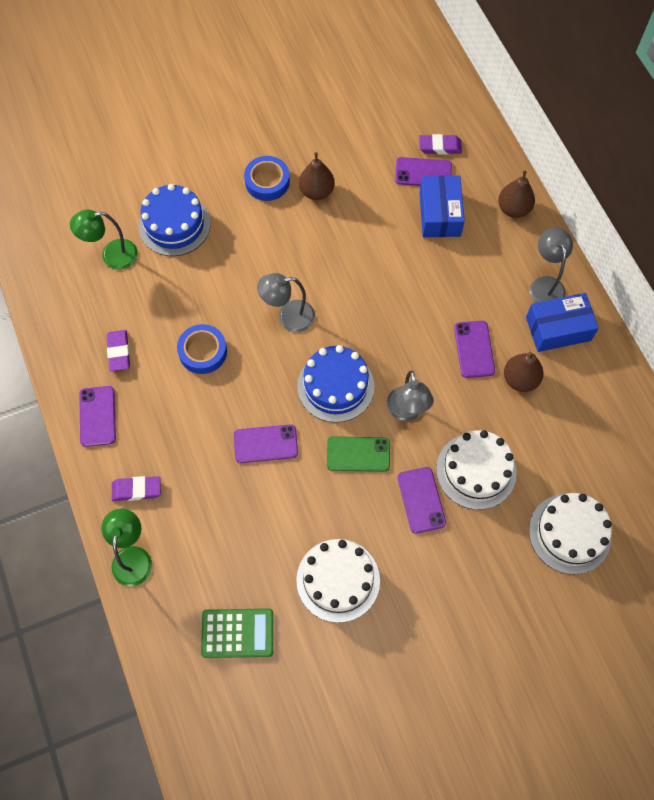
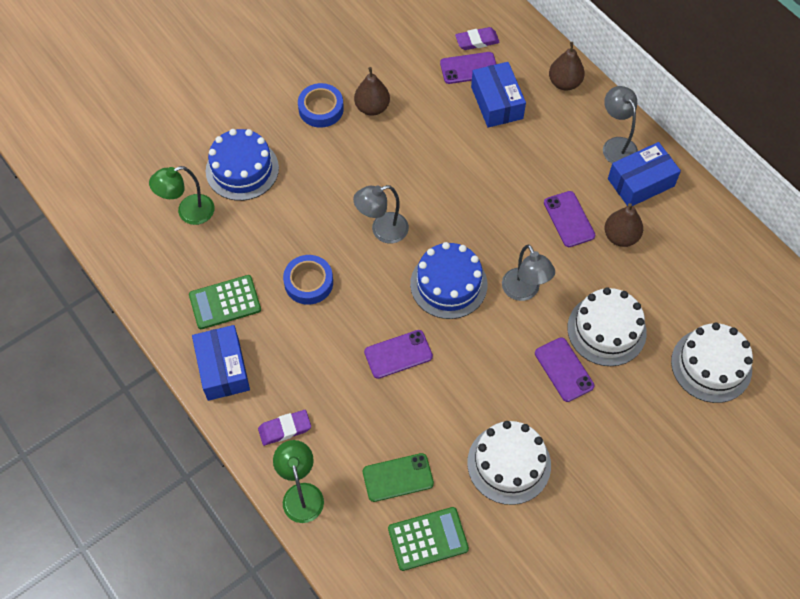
camera: 15 degrees left, 5 degrees down
purple phone [79,386,116,447] -> blue box [192,325,250,401]
purple eraser [107,330,130,371] -> green calculator [189,275,261,329]
green phone [327,436,390,472] -> green phone moved to [363,453,434,502]

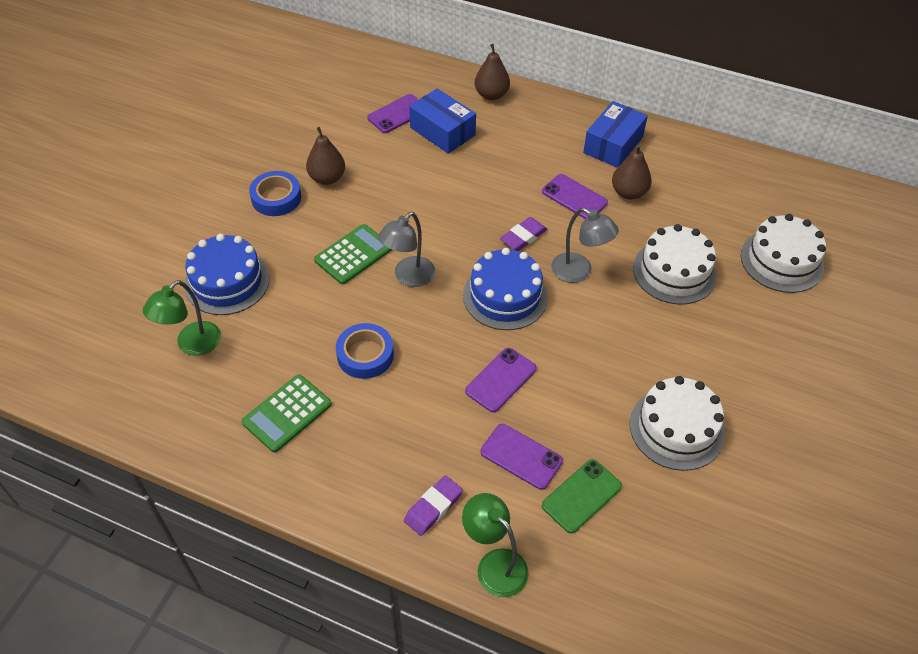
camera: 30 degrees left, 10 degrees down
blue box [192,325,250,401] -> none
green calculator [388,507,469,571] -> green calculator moved to [314,224,392,284]
purple eraser [455,27,500,50] -> purple eraser moved to [500,217,547,251]
purple phone [535,337,594,402] -> purple phone moved to [480,424,563,490]
grey lamp [603,86,638,163] -> none

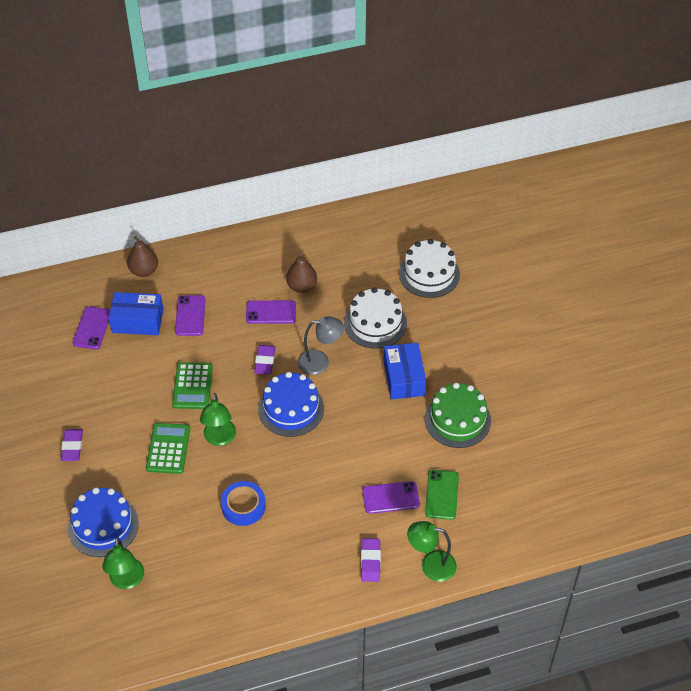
camera: 40 degrees left, 0 degrees up
green calculator [242,374,332,453] -> green calculator moved to [172,362,213,409]
blue tape [249,171,301,216] -> purple eraser [61,429,83,461]
brown pear [306,127,345,185] -> none
grey lamp [378,212,435,287] -> green lamp [200,393,236,446]
purple phone [465,348,537,412] -> purple phone moved to [175,295,205,336]
blue box [583,101,648,168] -> blue box moved to [384,342,426,400]
white cake [630,376,725,471] -> green cake [425,383,491,448]

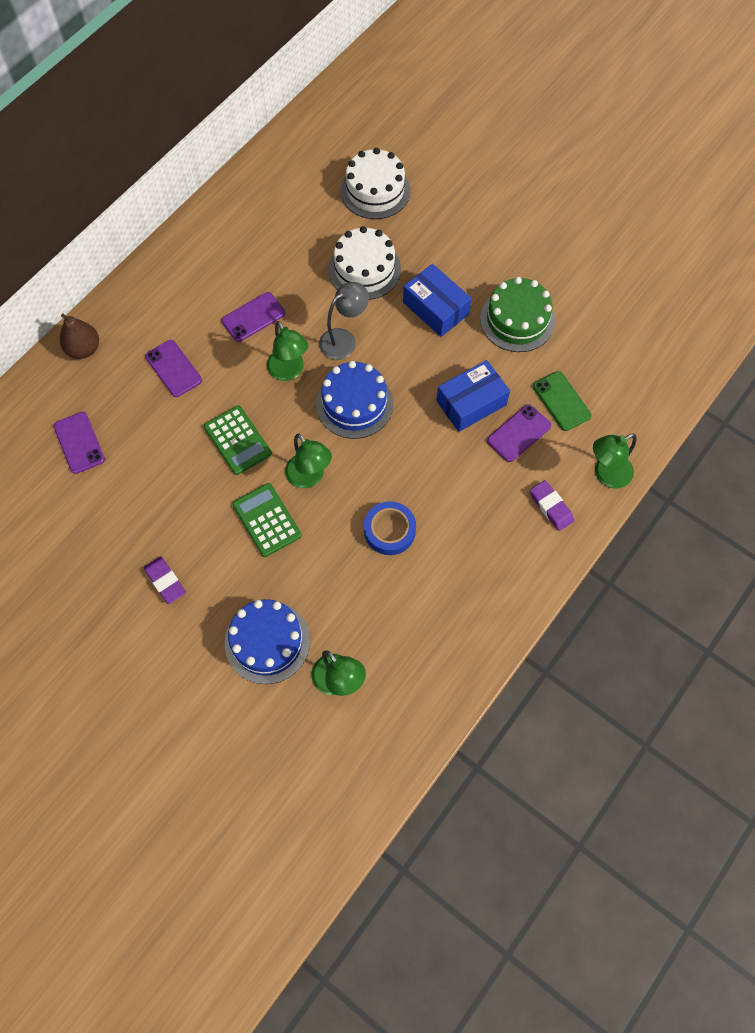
camera: 35 degrees left, 15 degrees up
blue box [109,292,163,335] -> blue box moved to [436,360,510,432]
purple eraser [254,345,275,375] -> green lamp [267,321,308,381]
brown pear [286,254,317,293] -> none

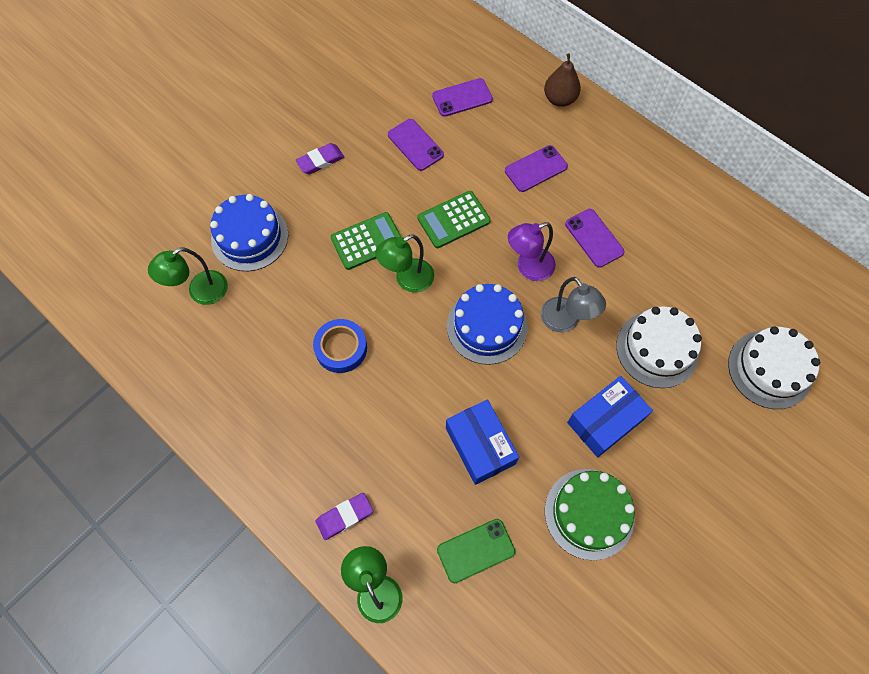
camera: 95 degrees right, 0 degrees up
green lamp [267,321,308,381] -> purple lamp [508,222,556,281]
purple phone [487,404,551,462] -> purple phone moved to [388,119,444,171]

